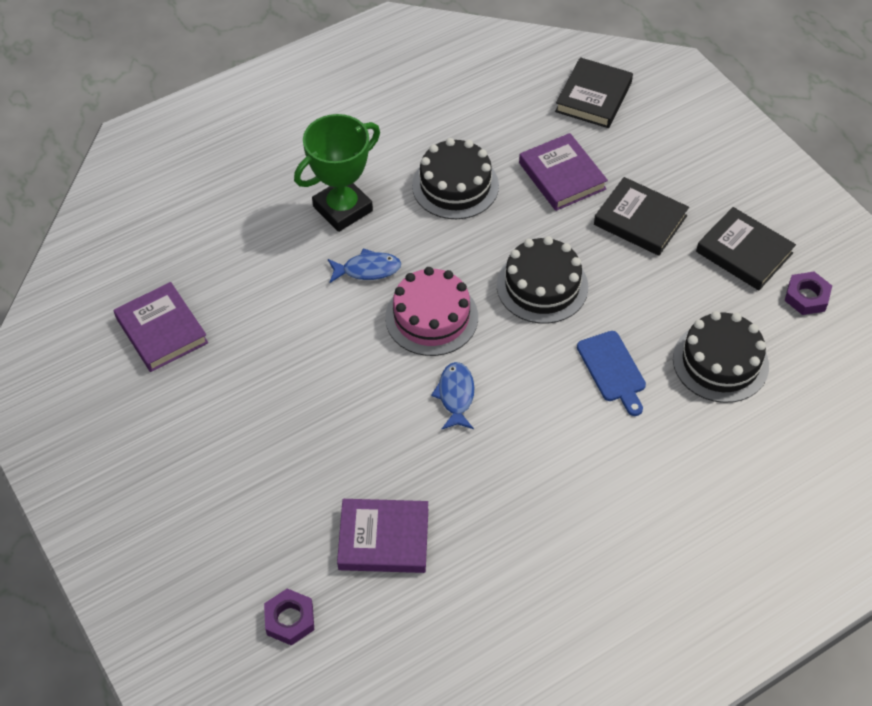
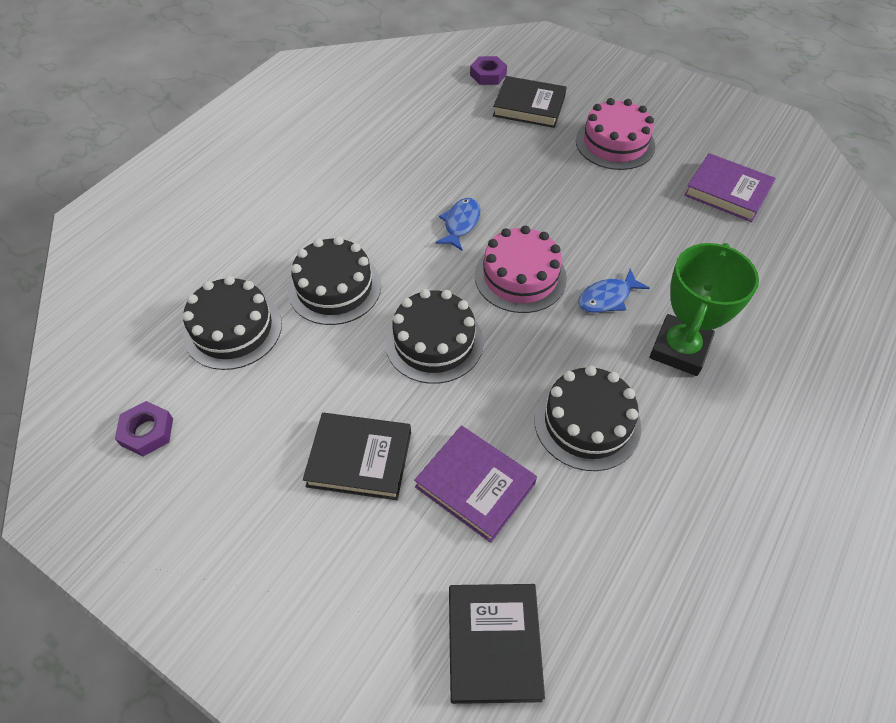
camera: 155 degrees right, 0 degrees up
purple book [337,499,428,573] -> none
blue fish [431,362,475,429] -> blue fish turned 135 degrees counterclockwise [435,198,481,250]
blue cutting board [577,331,646,416] -> black cake [288,236,381,325]
black book [696,207,796,290] -> black book moved to [493,76,567,128]
none -> pink cake [576,98,655,170]

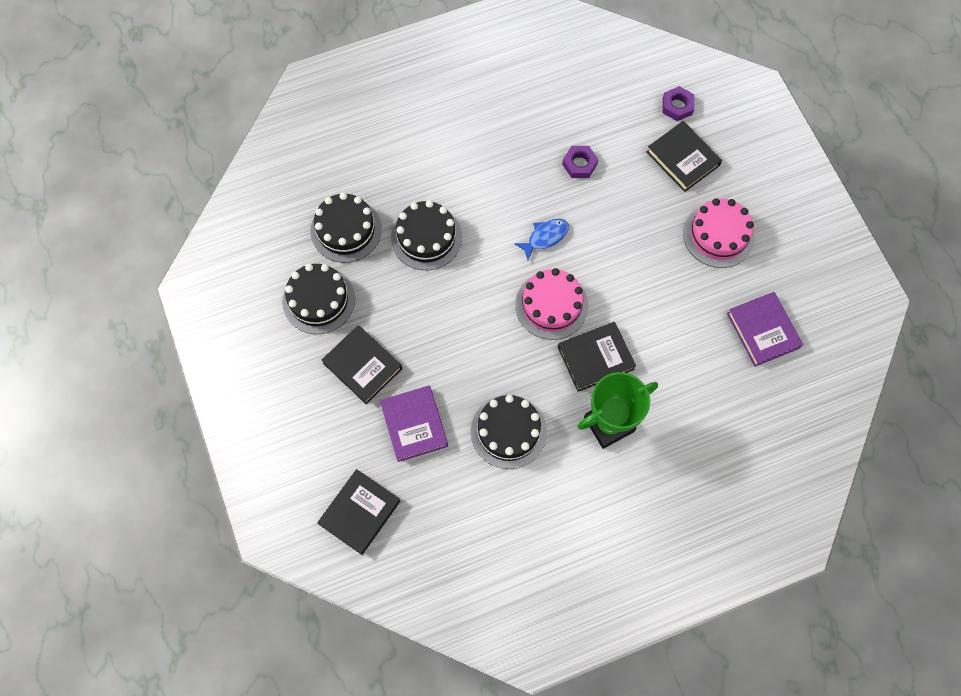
camera: 35 degrees right, 15 degrees up
purple nut [115,401,173,456] -> purple nut moved to [562,146,598,178]
black cake [385,289,483,384] -> black cake moved to [282,264,355,334]
blue fish [578,268,650,313] -> black book [558,322,636,392]

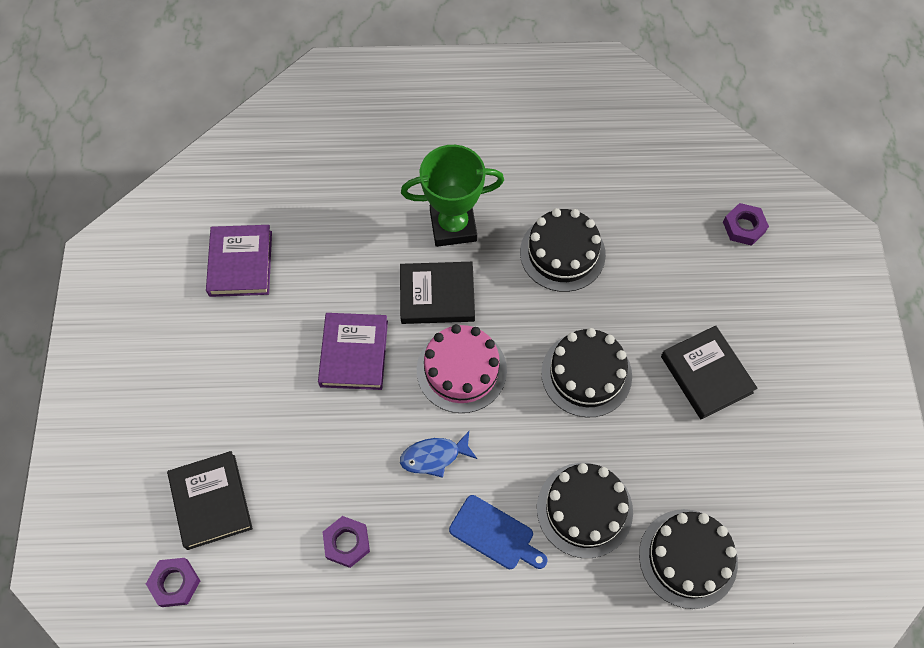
camera: 160 degrees left, 5 degrees down
black cake [282,264,355,334] -> black cake moved to [541,328,632,417]
black book [318,469,400,555] -> purple nut [723,203,769,246]
purple book [380,386,448,462] -> purple book moved to [318,313,388,390]
pink cake [683,198,755,268] -> none
none -> blue cutting board [449,495,548,569]

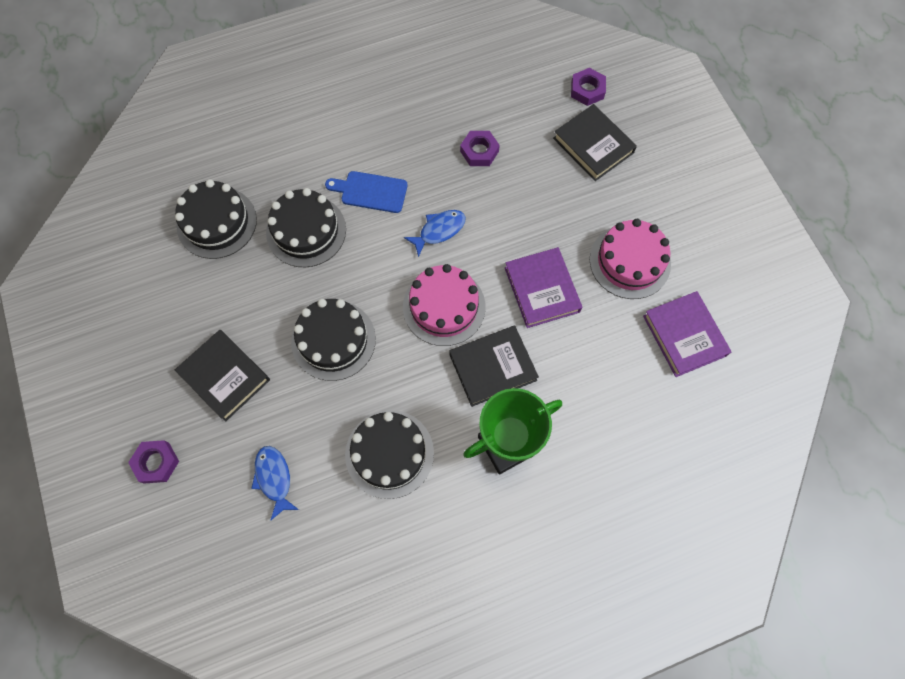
camera: 160 degrees right, 5 degrees up
purple nut [723,203,769,246] -> purple nut moved to [128,440,179,483]
none -> blue fish [251,446,299,521]
none -> pink cake [590,219,671,299]

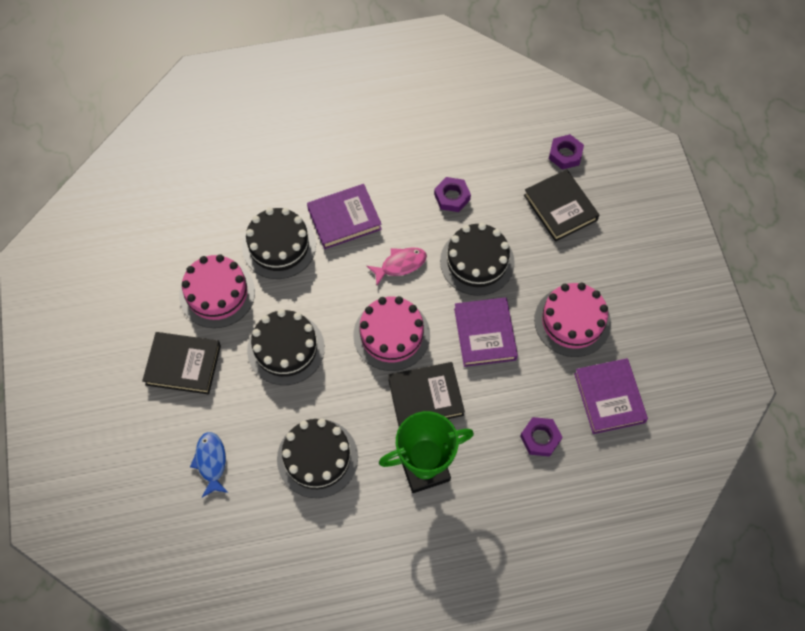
camera: 10 degrees right, 5 degrees down
purple nut [128,440,179,483] -> purple nut moved to [520,417,562,457]
black cake [175,179,257,259] -> black cake moved to [440,223,515,296]
black book [175,330,270,421] -> black book turned 45 degrees counterclockwise [142,332,221,395]
blue cutting board [325,171,408,213] -> purple book [307,184,382,249]
blue fish [404,210,466,257] -> pink fish [367,247,427,285]
none -> pink cake [179,255,255,328]

